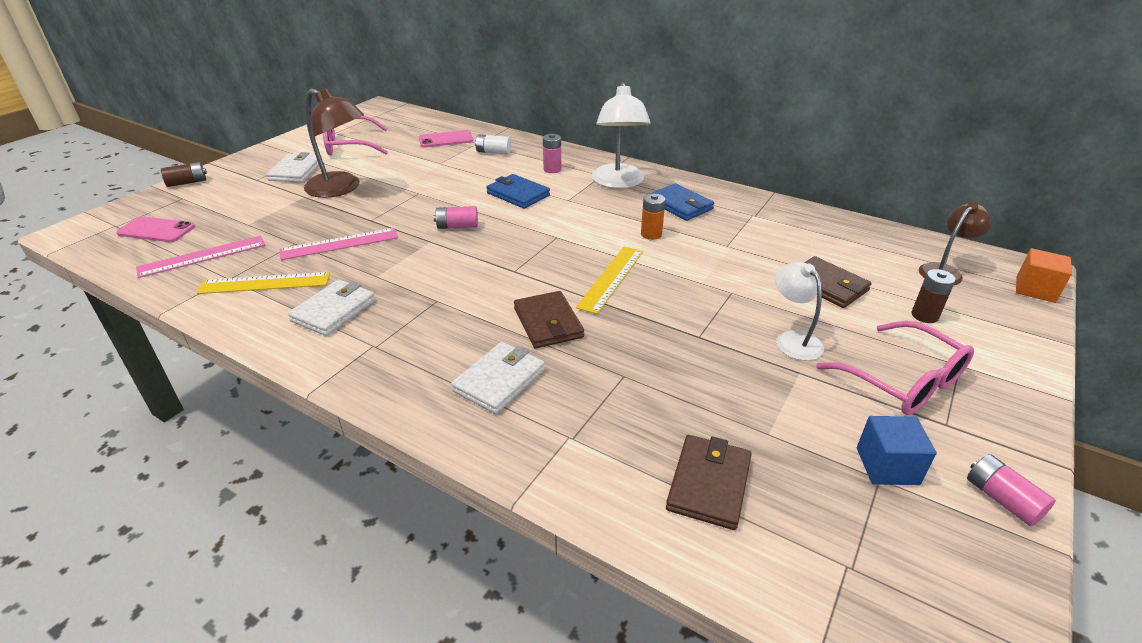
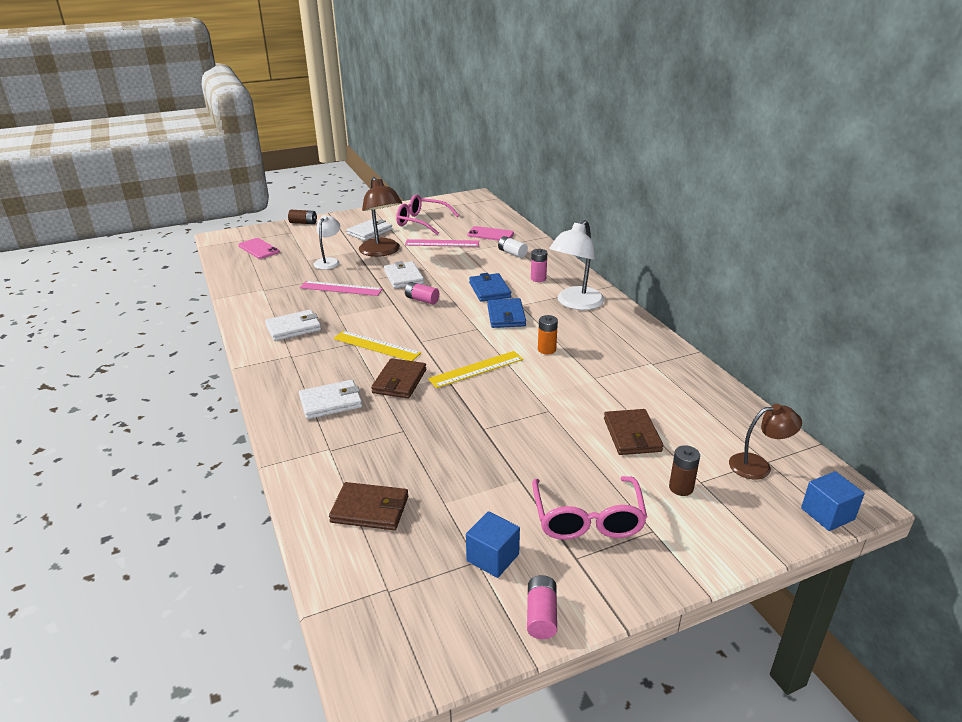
camera: 35 degrees right, 5 degrees down
pink ruler [136,236,265,278] -> pink ruler moved to [405,239,479,247]
yellow ruler [197,272,330,294] -> yellow ruler moved to [333,331,421,361]
blue wallet [649,183,714,221] -> blue wallet moved to [487,298,526,328]
brown wallet [666,435,752,530] -> brown wallet turned 45 degrees clockwise [329,482,408,530]
white lamp [775,262,824,361] -> white lamp moved to [314,215,340,270]
orange cube [1016,248,1072,303] -> blue cube [801,471,865,531]
none -> white wallet [384,261,424,289]

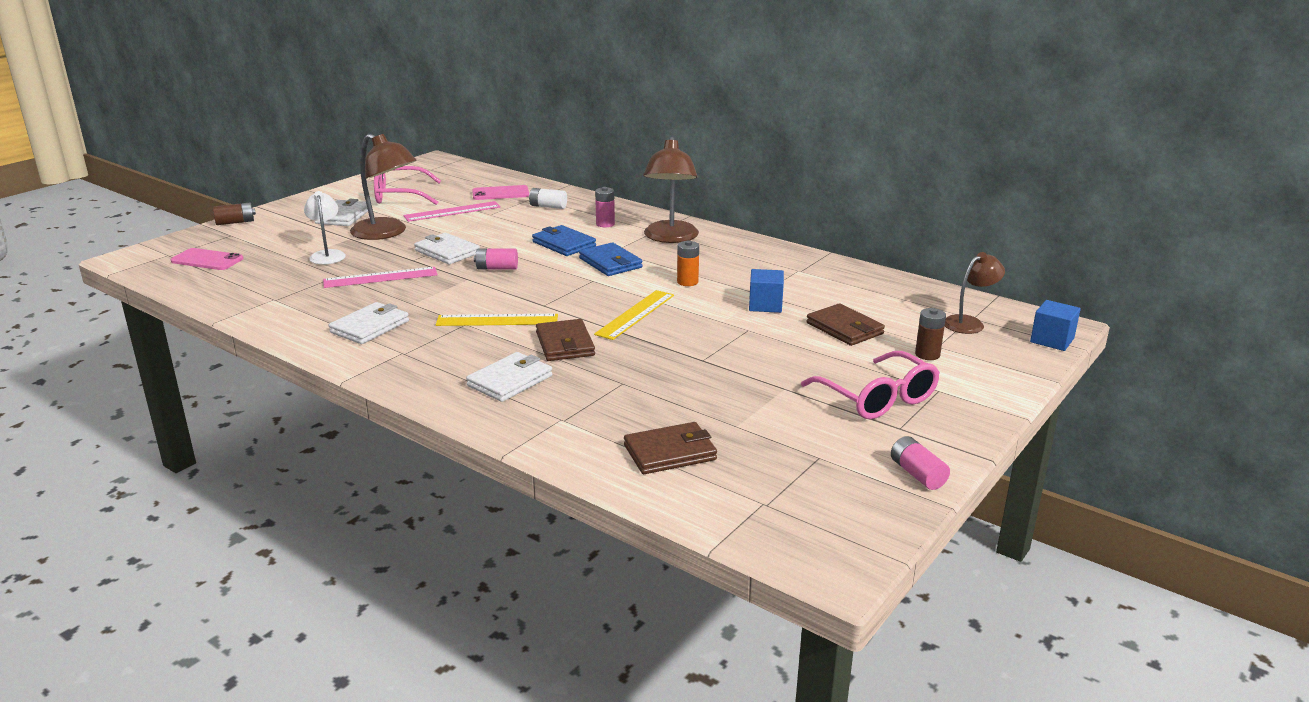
camera: 30 degrees left, 5 degrees down
blue cube [466,511,520,578] -> blue cube moved to [749,269,784,313]
white lamp [549,220,605,310] -> brown lamp [643,137,699,243]

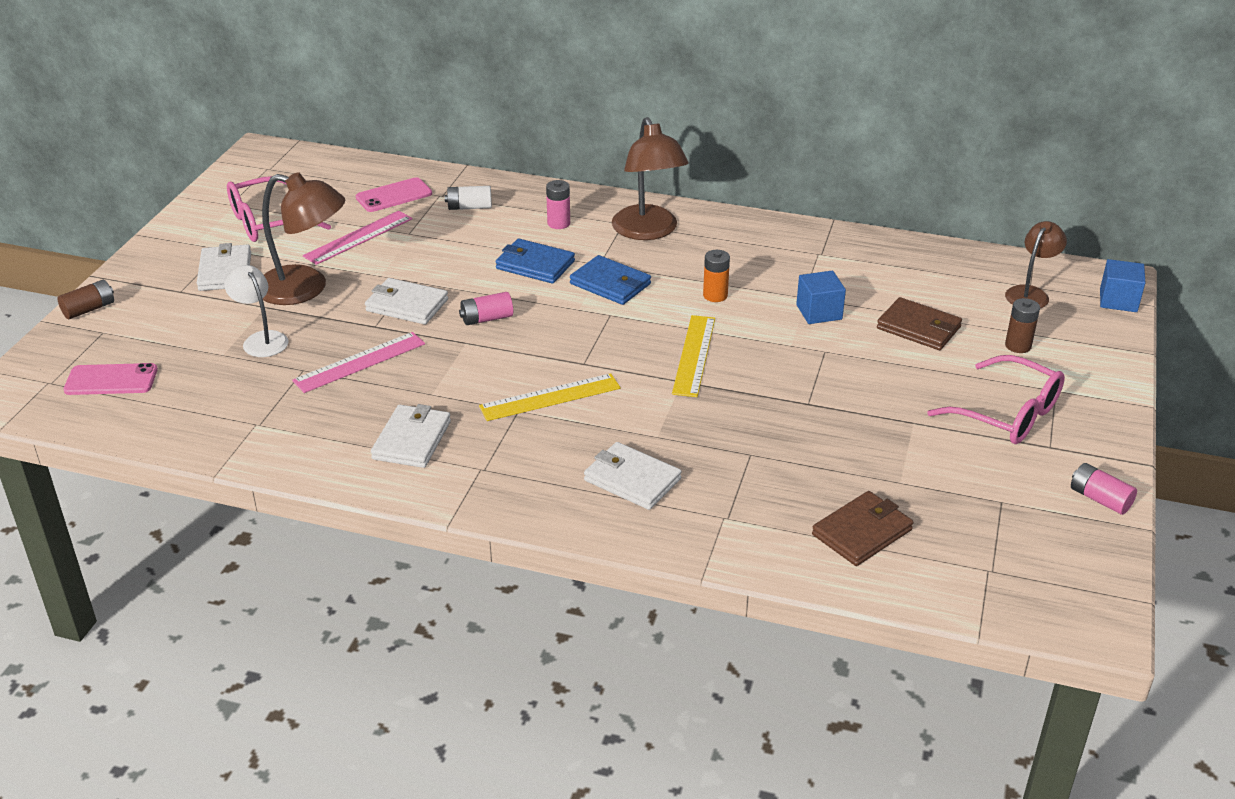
camera: 20 degrees left, 10 degrees up
white wallet [466,352,552,402] -> white wallet turned 75 degrees counterclockwise [584,442,682,510]
brown wallet [536,319,595,361] -> none

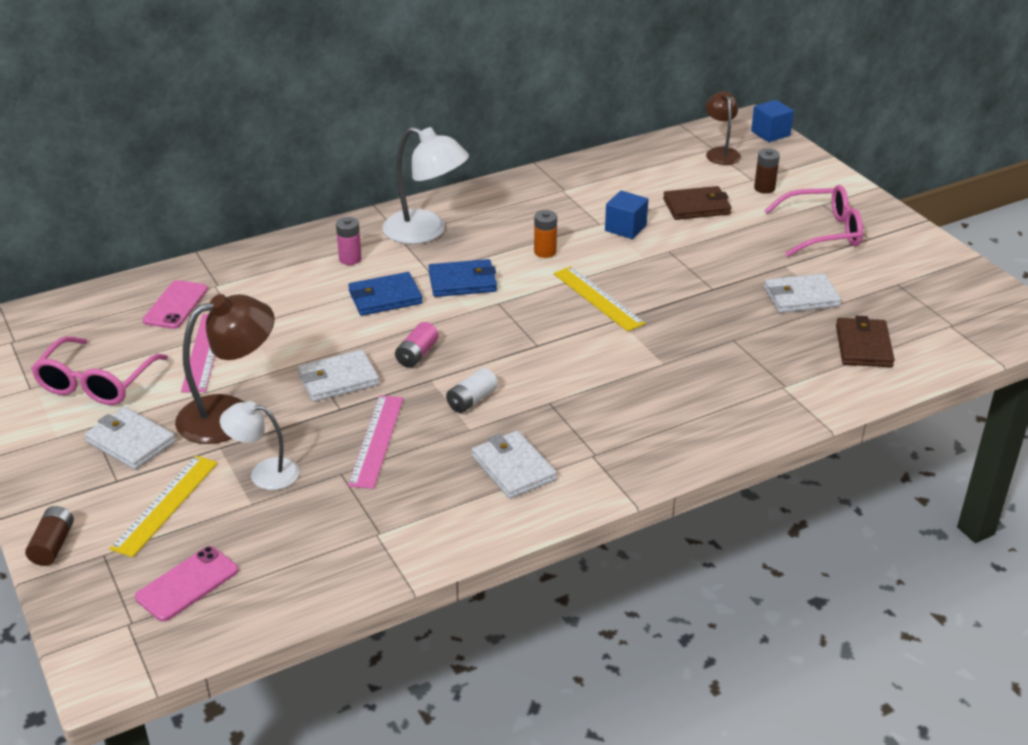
camera: 45 degrees left, 0 degrees up
white battery [445,186,492,210] -> white battery moved to [446,368,498,413]
yellow ruler [479,373,621,421] -> yellow ruler moved to [110,456,218,557]
white wallet [584,442,682,510] -> white wallet moved to [764,273,841,313]
brown lamp [612,117,689,240] -> white lamp [383,127,469,244]
pink battery [1071,463,1137,515] -> none

